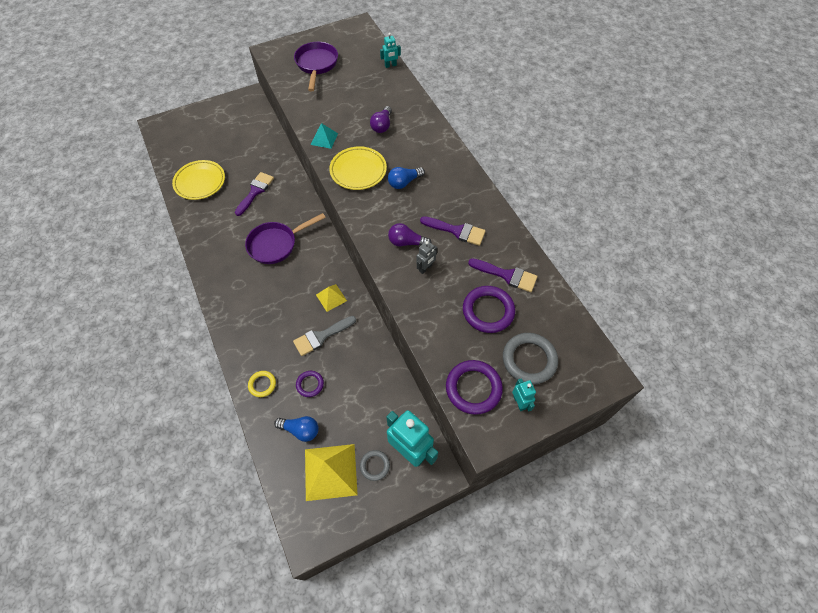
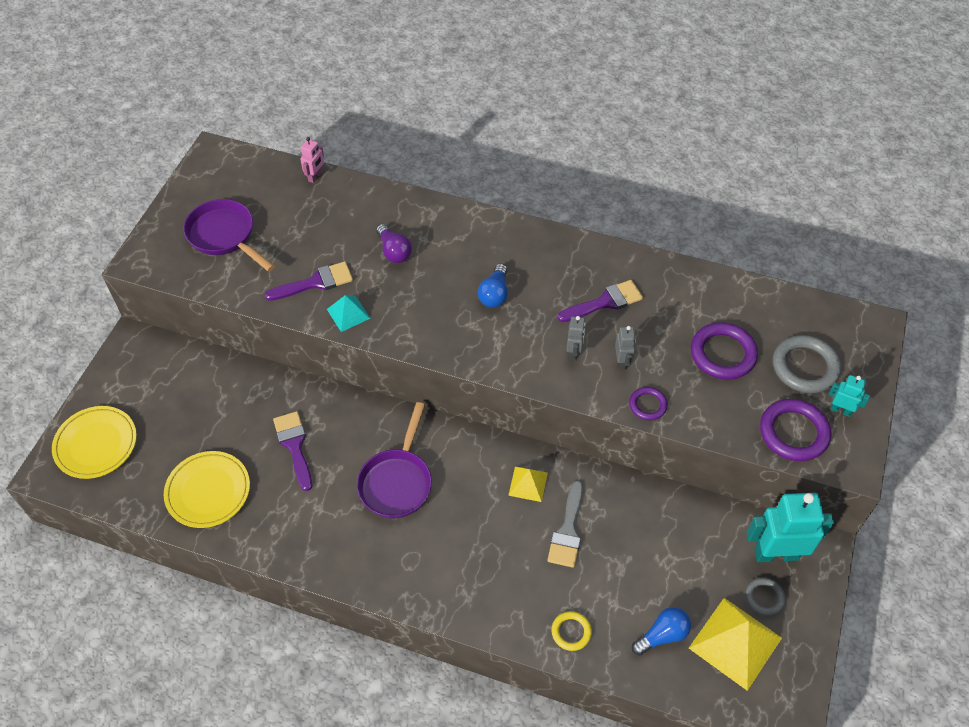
camera: 45 degrees left, 5 degrees down
purple ring [296,371,324,397] -> purple ring moved to [629,387,668,421]
yellow plate [329,146,387,190] -> yellow plate moved to [52,406,137,479]
turquoise robot [380,33,401,68] -> pink robot [300,137,324,183]
purple light bulb [388,223,432,246] -> grey robot [566,316,586,361]
purple brush [468,258,537,292] -> purple brush moved to [265,261,353,301]

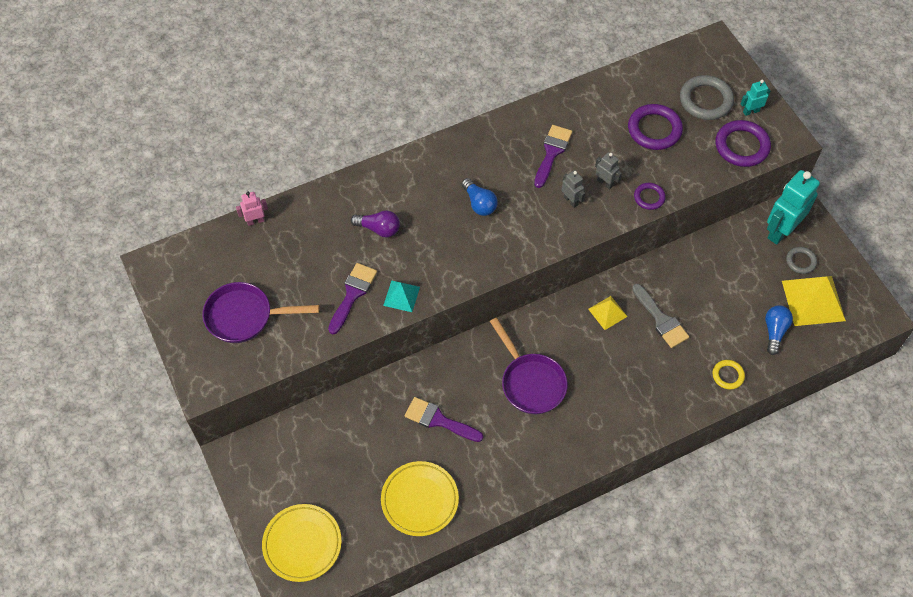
camera: 45 degrees left, 5 degrees up
pink robot [300,137,324,183] -> pink robot turned 90 degrees counterclockwise [236,192,268,226]

